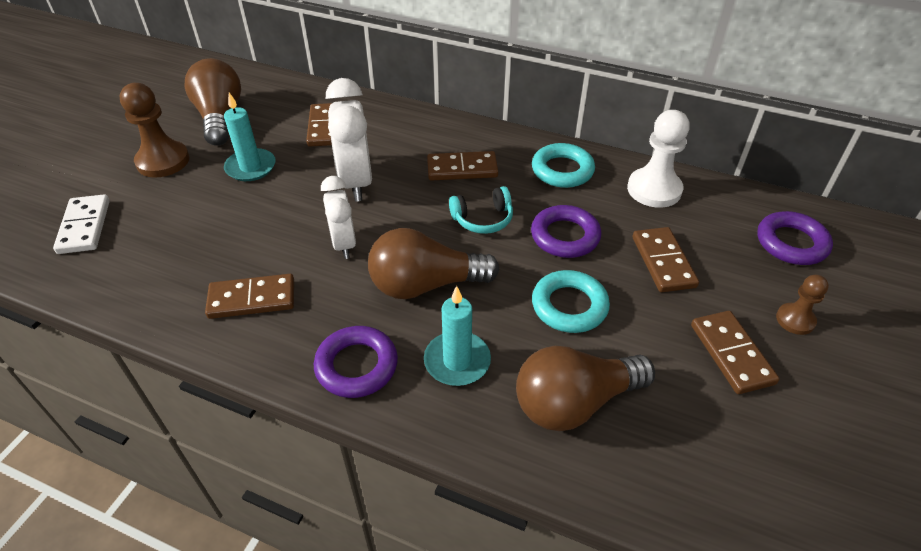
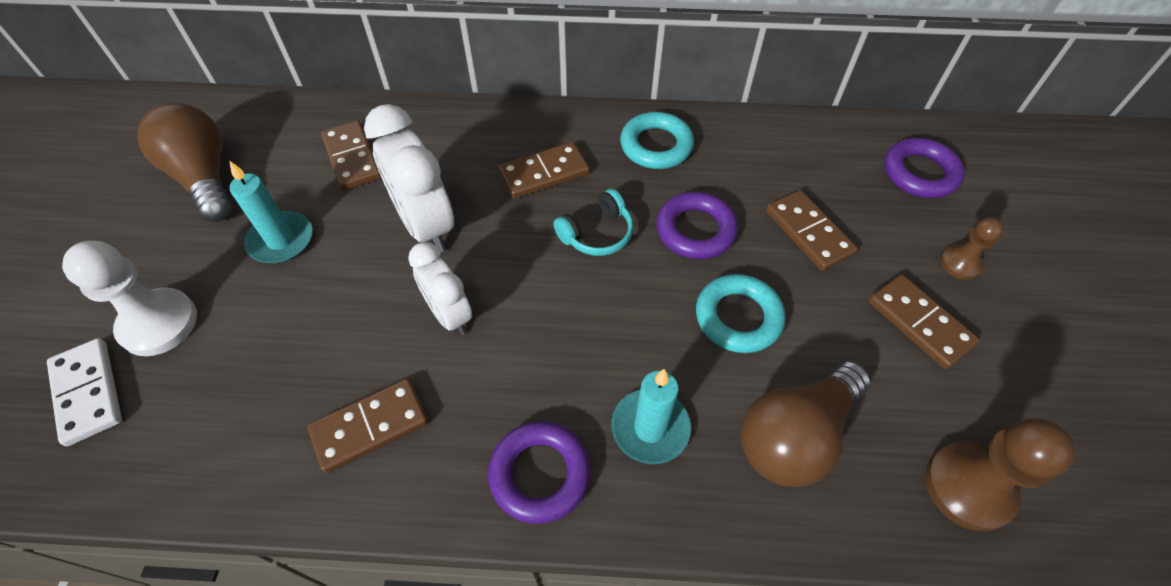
camera: 20 degrees left, 10 degrees up
brown pawn [120,83,190,178] -> brown pawn moved to [925,418,1075,532]
brown light bulb [368,228,499,299] -> none
white pawn [627,110,690,208] -> white pawn moved to [62,241,197,356]

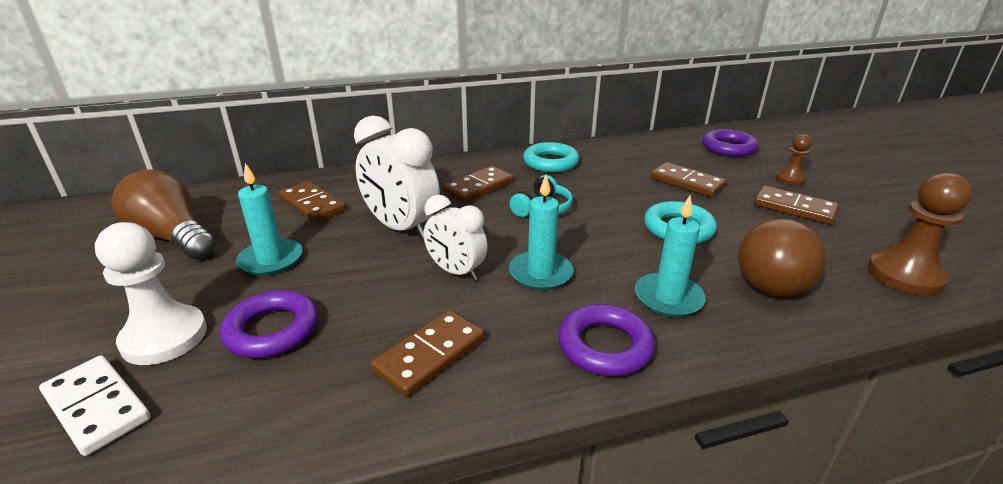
camera: 20 degrees left, 25 degrees down
purple ring [656,192,738,259] -> purple ring moved to [220,290,318,358]
none -> turquoise candle [509,175,574,290]

